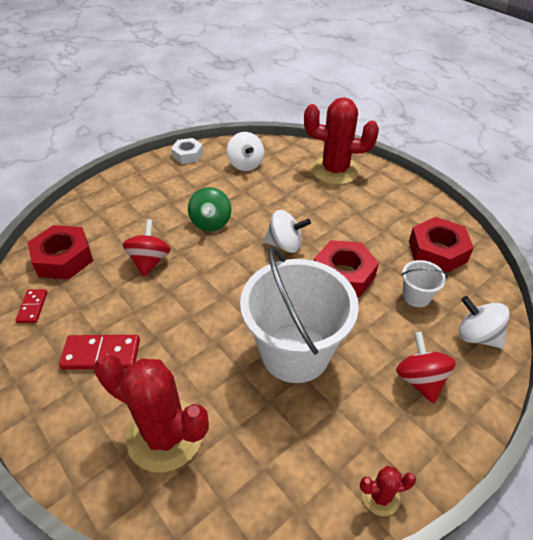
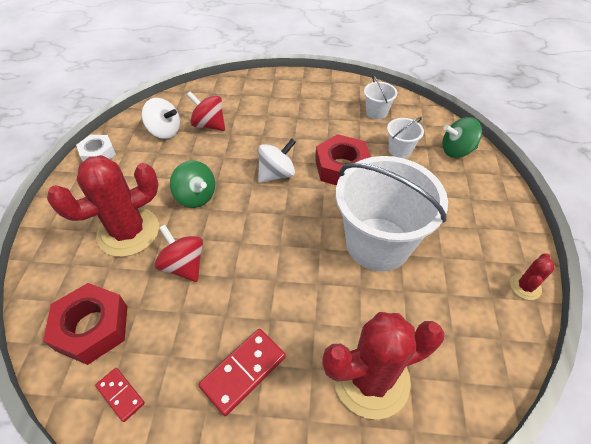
camera: 45 degrees left, 5 degrees up
red cactus [304,97,379,185] -> red cactus moved to [47,155,159,257]
red spinning top [396,332,456,404] -> red spinning top moved to [187,92,225,131]
red nut [409,217,474,273] -> white bucket [364,75,397,119]
white spinning top [459,296,510,349] -> green spinning top [442,117,482,158]

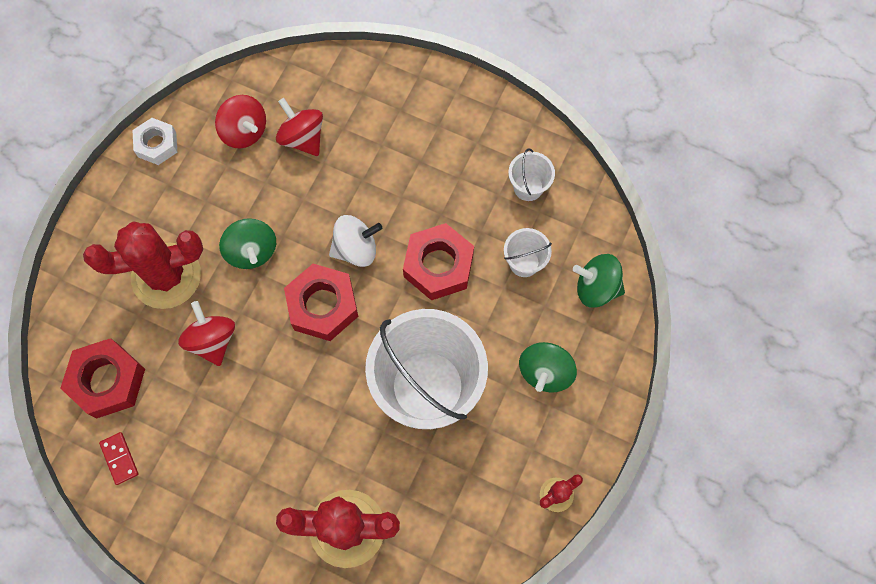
camera: 20 degrees right, 20 degrees up
white spinning top [142,98,180,139] -> red spinning top [215,95,266,149]
red domino [198,329,286,416] -> none
none -> red nut [284,264,359,341]
none -> green spinning top [519,342,577,392]

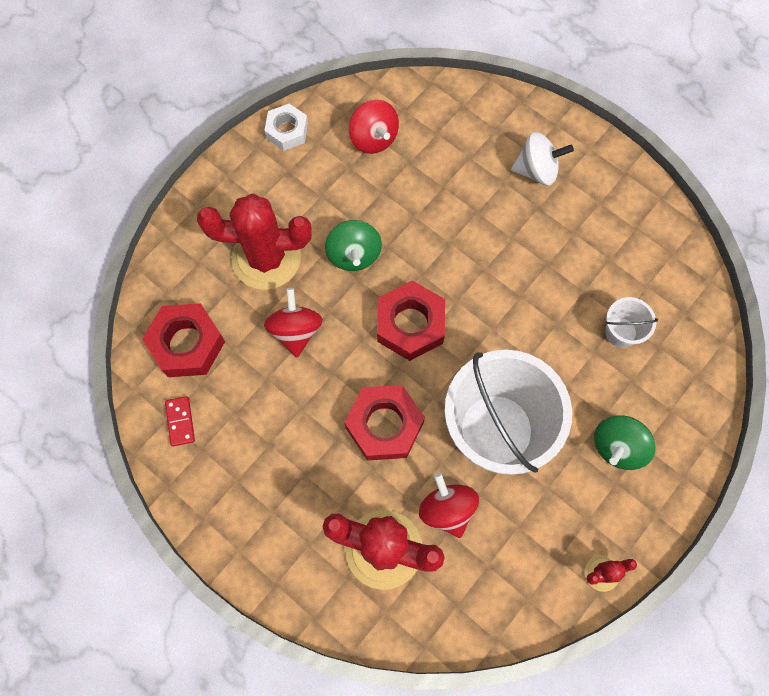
camera: 15 degrees right, 0 degrees up
red spinning top [276,98,323,156] -> red spinning top moved to [419,473,479,538]
white spinning top [329,215,382,267] -> white spinning top moved to [511,132,574,185]
red nut [403,223,474,300] -> red nut moved to [344,385,425,461]
white bucket [508,149,555,201] -> none
green spinning top [573,254,625,307] -> none

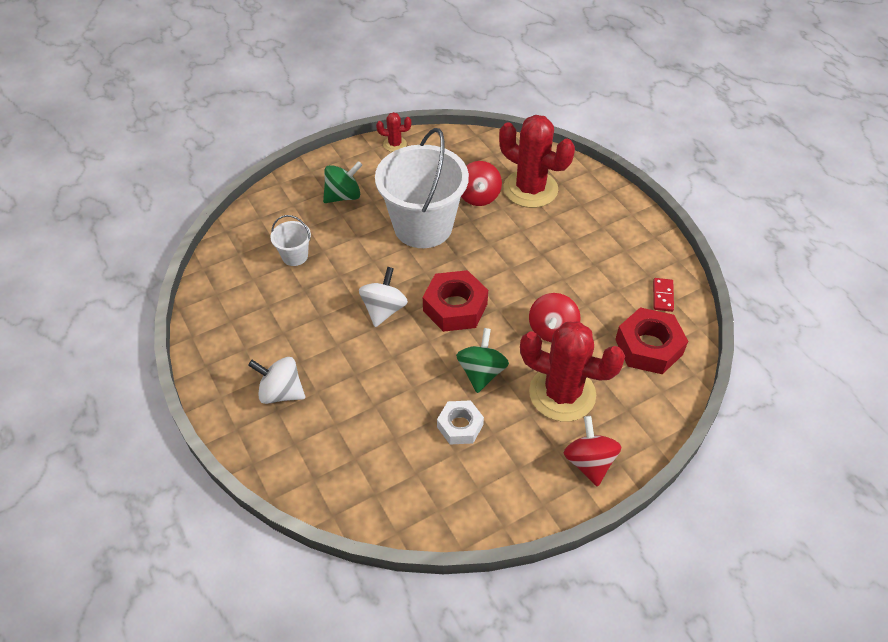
camera: 160 degrees left, 20 degrees down
white nut [264,104,308,151] -> white nut moved to [437,400,484,444]
red nut [344,385,425,461] -> none
red spinning top [349,100,399,154] -> red spinning top moved to [563,416,621,487]
none -> white spinning top [359,267,408,327]

